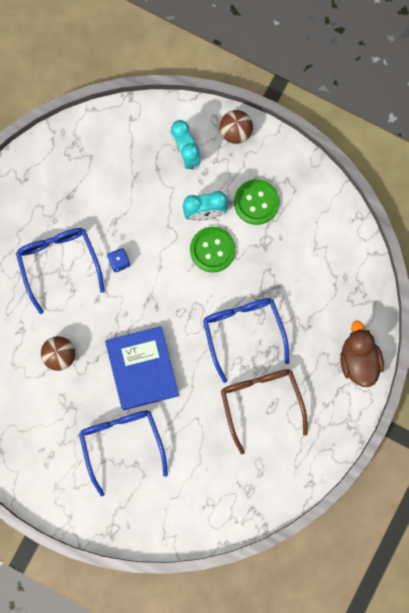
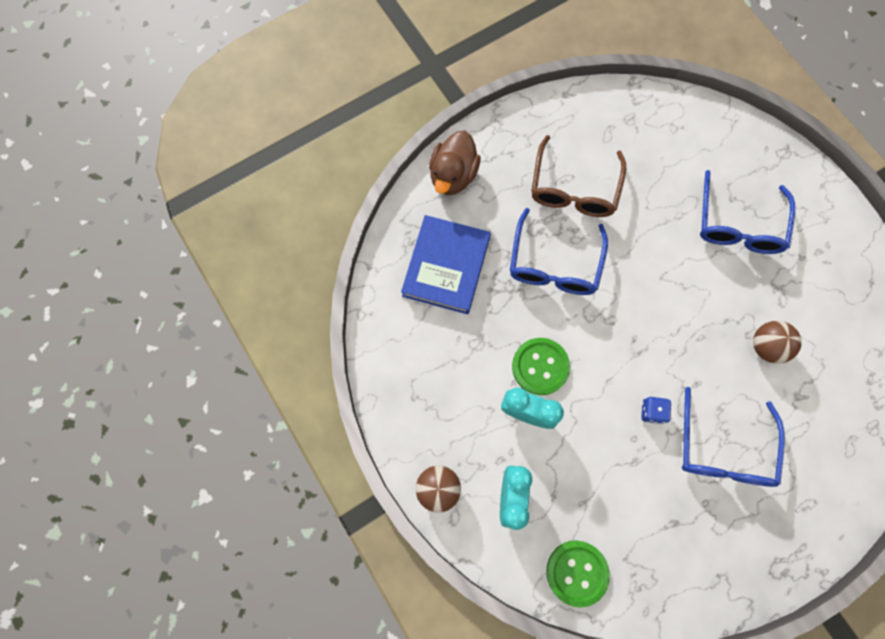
camera: 150 degrees left, 5 degrees down
blue book [105,326,179,410] -> blue book moved to [401,215,491,314]
green button [234,179,280,225] -> green button moved to [546,540,610,608]

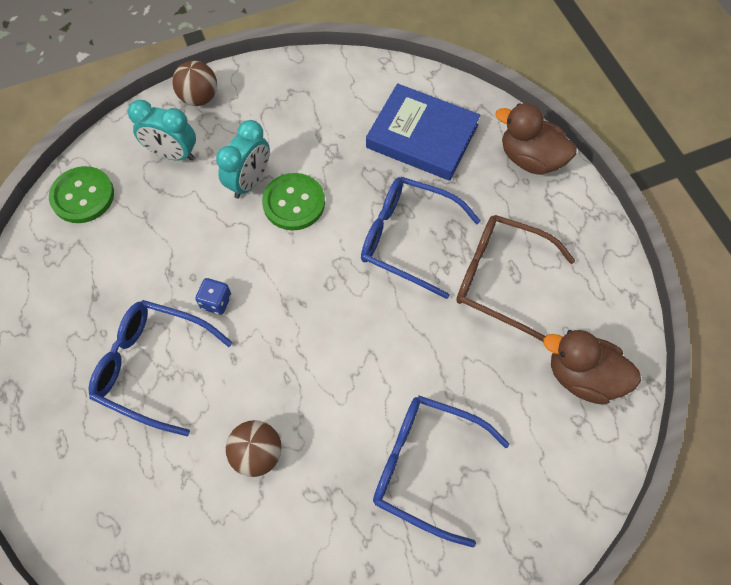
camera: 100 degrees right, 10 degrees down
none -> brown duck [543,330,641,404]

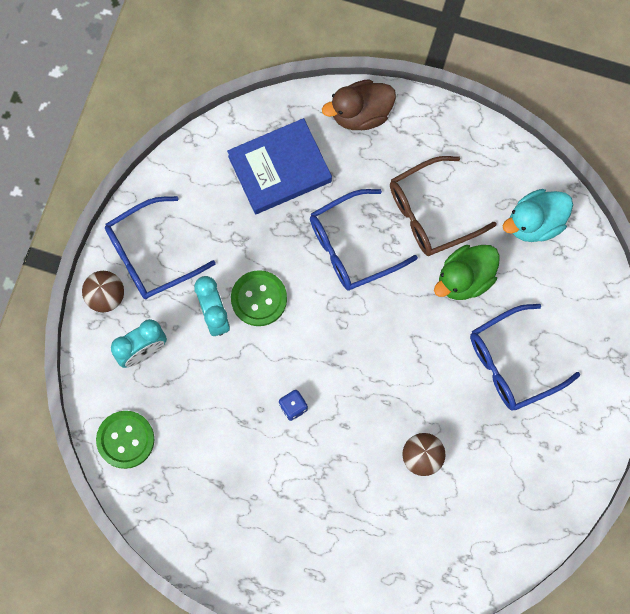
camera: 50 degrees left, 10 degrees up
blue glasses [88,300,233,436] -> blue glasses moved to [105,196,216,299]
brown duck [543,330,641,404] -> turquoise duck [503,189,573,242]
none -> green duck [434,245,500,300]

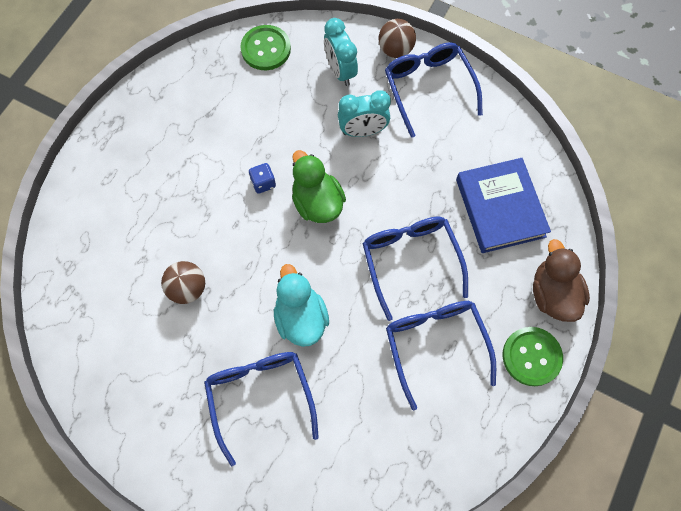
camera: 100 degrees right, 5 degrees down
green button [231,270,287,326] -> green button moved to [503,327,563,386]
brown glasses [390,156,496,256] -> blue glasses [386,301,496,410]
green duck [434,245,500,300] -> green duck moved to [292,150,346,223]
turquoise duck [503,189,573,242] -> turquoise duck moved to [274,264,329,347]

